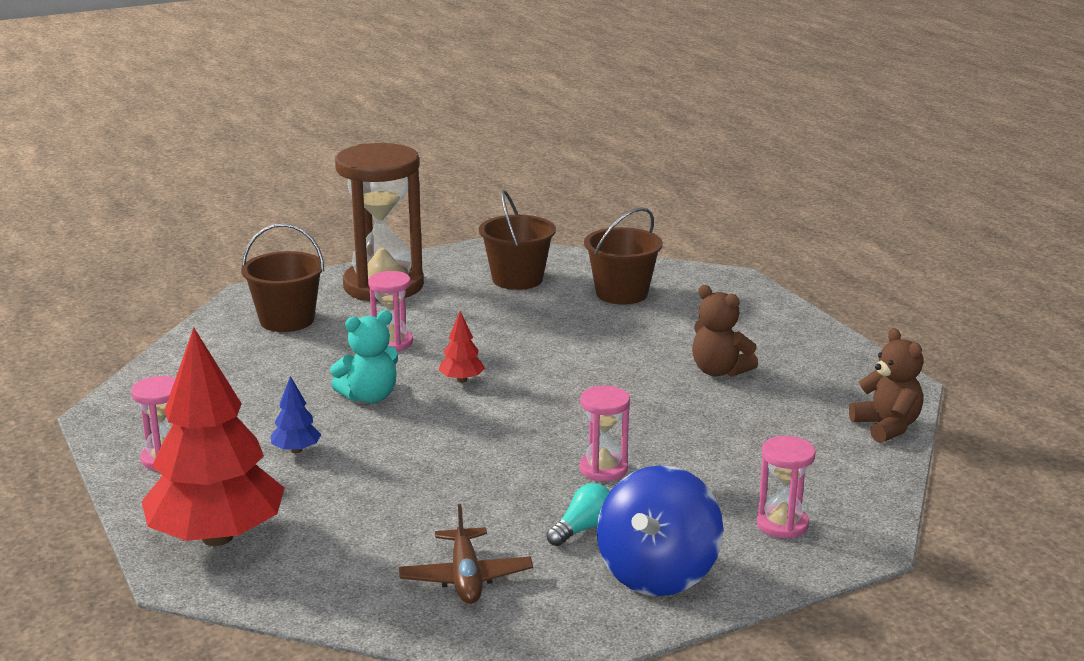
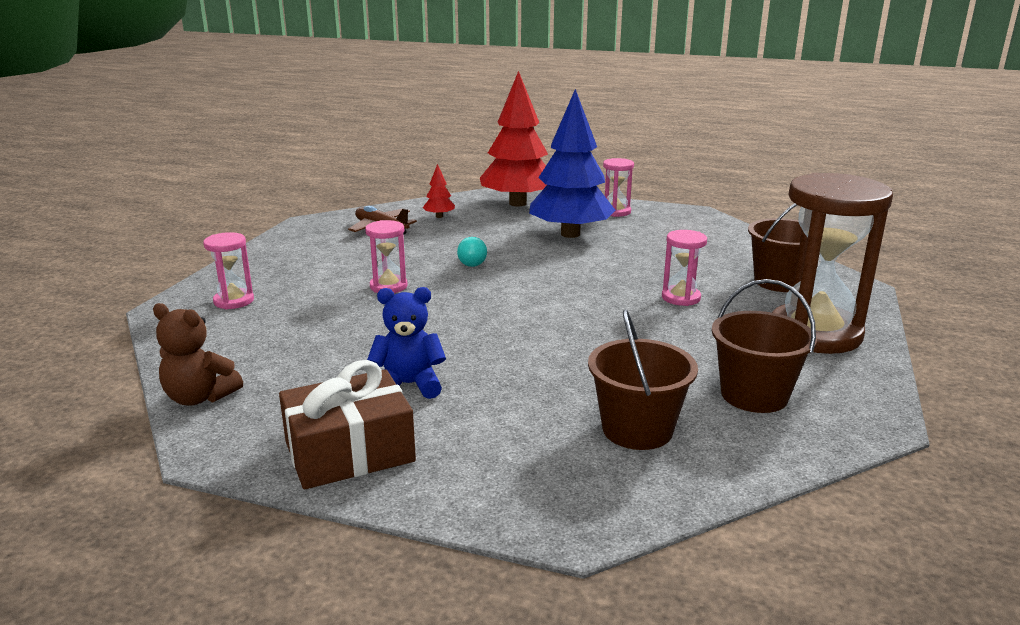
camera: 135 degrees right, 0 degrees up
blue tree [271,376,321,453] -> blue tree [529,89,616,238], size x2.50
turquoise teddy bear [330,310,398,403] -> none
red tree [439,311,485,383] -> red tree moved to [423,164,455,218]
turquoise light bulb [547,483,610,546] -> turquoise light bulb moved to [457,237,487,267]
blue spinning top [597,465,723,596] -> none
brown teddy bear [692,285,758,377] -> blue teddy bear [367,287,446,399]
none -> brown gift [279,360,416,489]

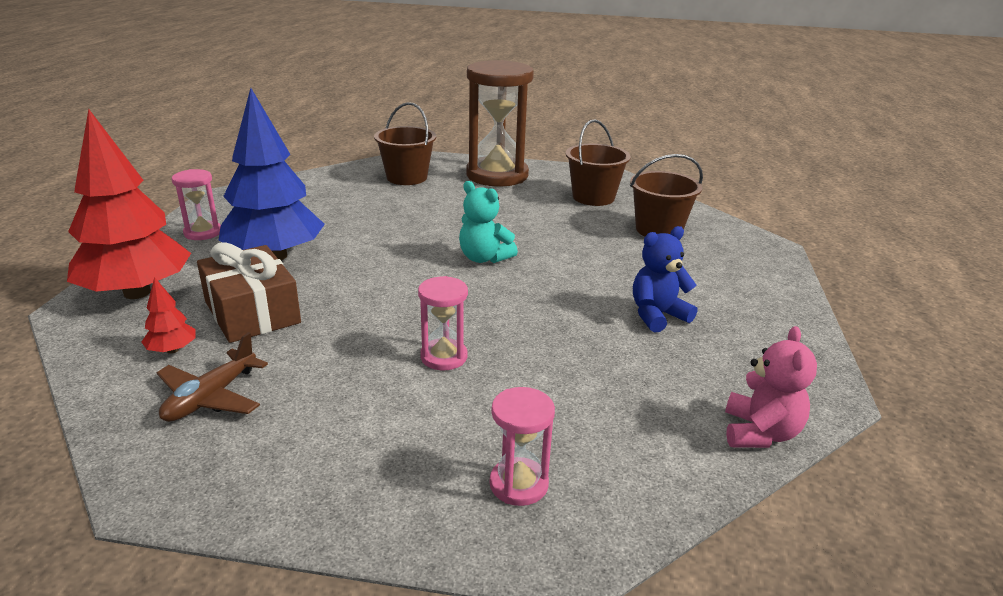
camera: 100 degrees left, 5 degrees up
brown teddy bear [153,303,243,406] -> pink teddy bear [725,326,817,448]
brown gift [279,360,416,489] -> brown gift moved to [197,242,301,343]
blue teddy bear [367,287,446,399] -> blue teddy bear turned 75 degrees clockwise [633,226,697,333]
turquoise light bulb [457,237,487,267] -> none
pink hourglass [662,230,707,306] -> none
none -> turquoise teddy bear [459,181,518,263]

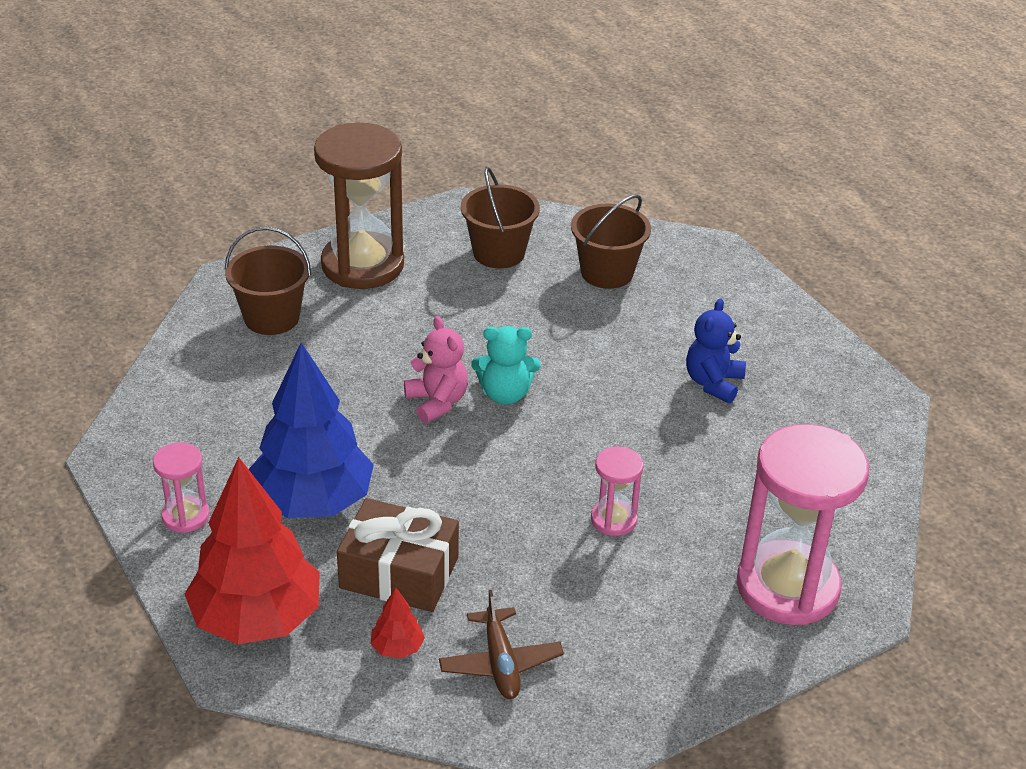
camera: 40 degrees left, 10 degrees up
pink hourglass [490,387,555,506] -> pink hourglass [737,424,869,625], size x2.13
pink teddy bear [725,326,817,448] -> pink teddy bear moved to [404,316,468,423]

